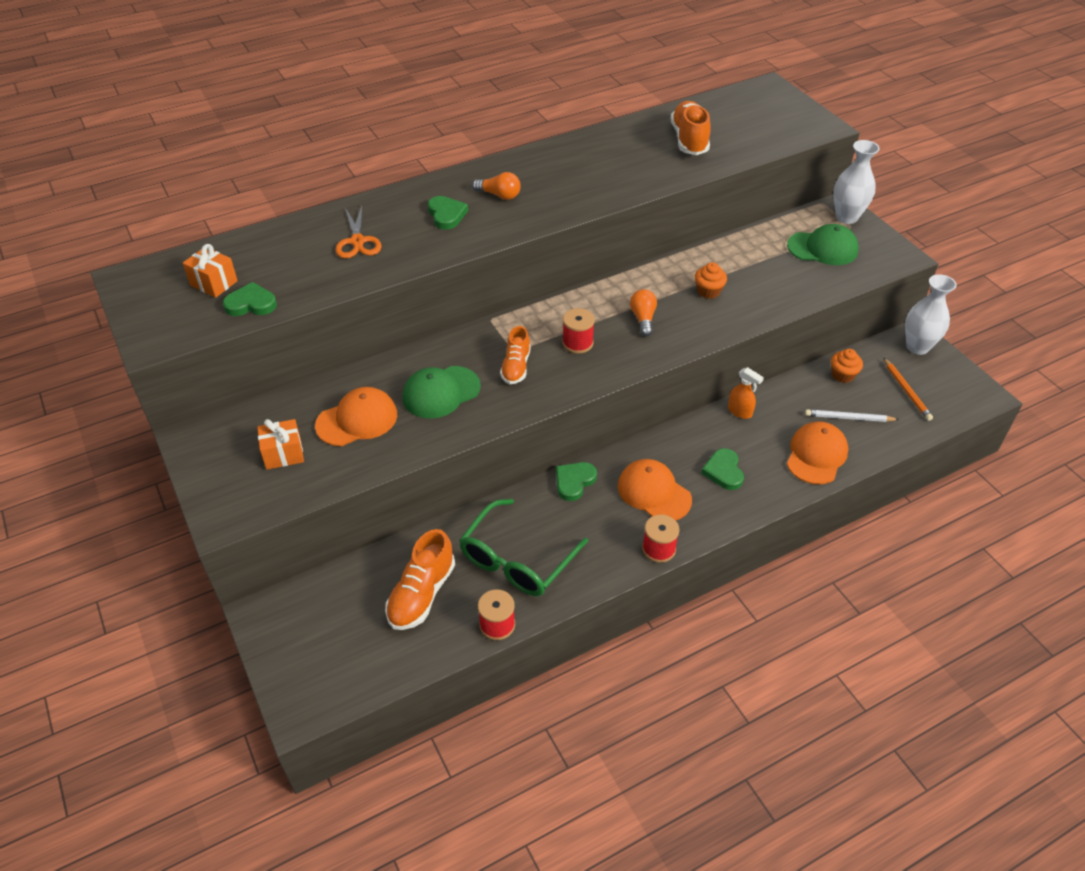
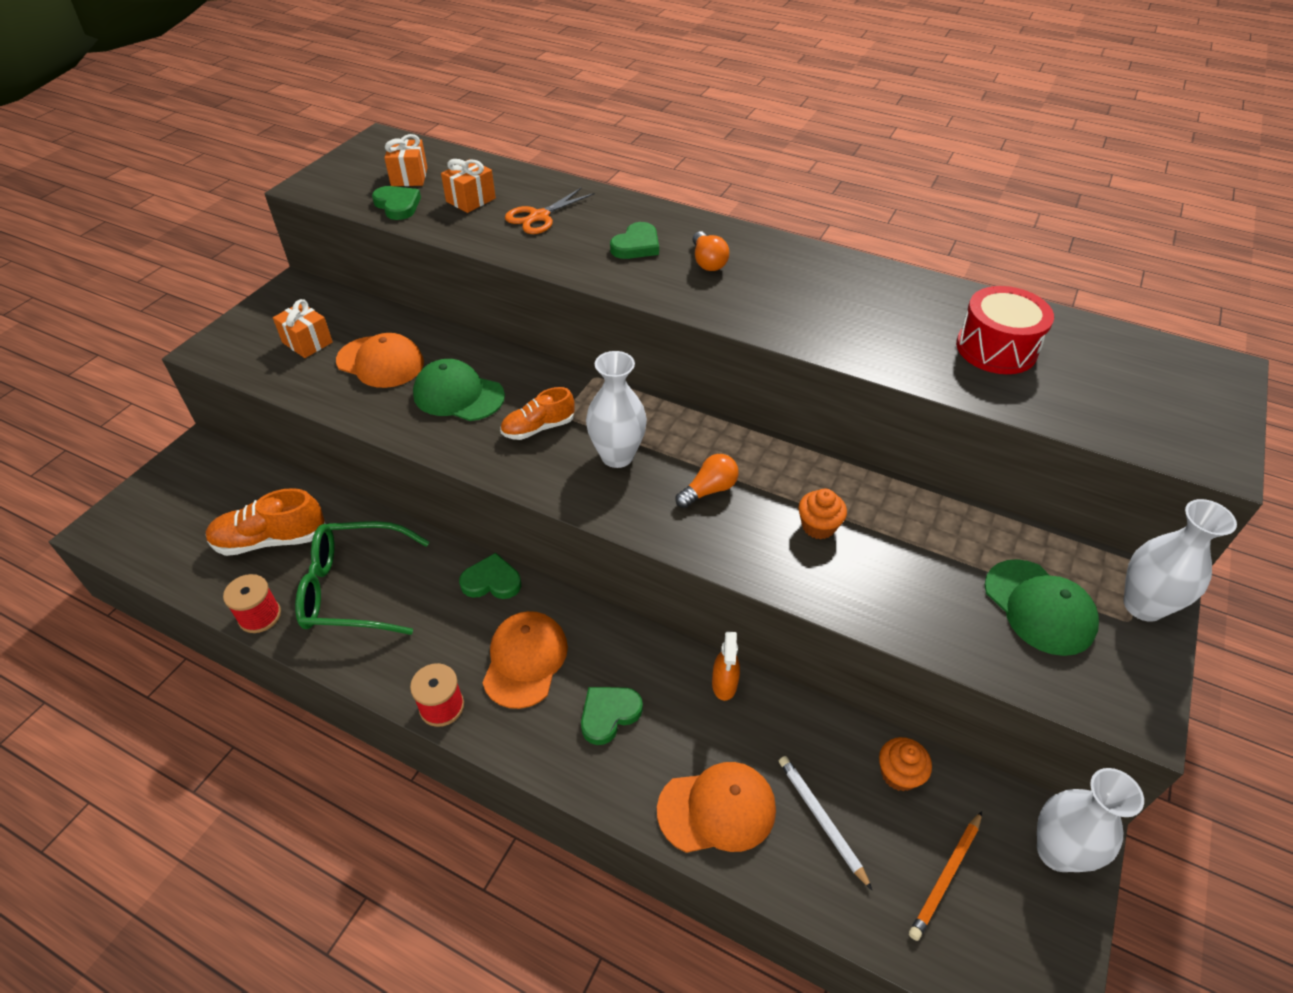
camera: 55 degrees right, 0 degrees up
red spool [562,308,595,354] -> white vase [586,351,647,468]
orange shoe [671,101,711,155] -> red drum [956,286,1054,374]
none -> orange gift [441,159,496,213]

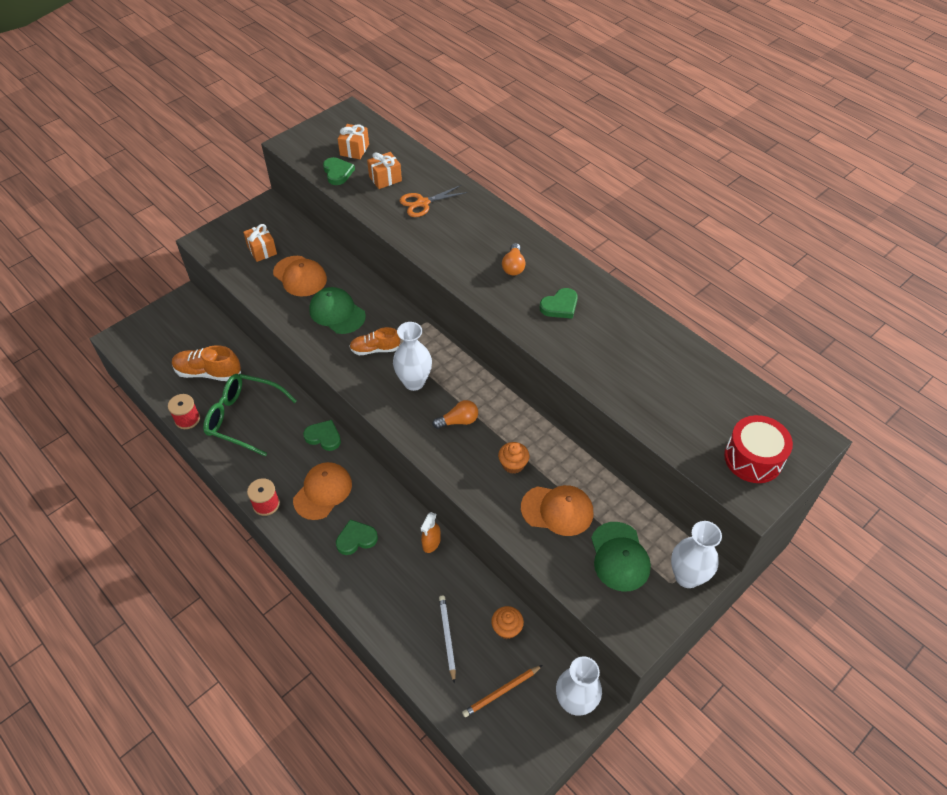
camera: 20 degrees right, 5 degrees up
green heart [610,222,659,259] -> green heart moved to [540,288,578,319]
orange cap [657,762,776,853] -> orange cap moved to [521,485,594,536]
red drum [956,286,1054,374] -> red drum moved to [724,415,793,483]

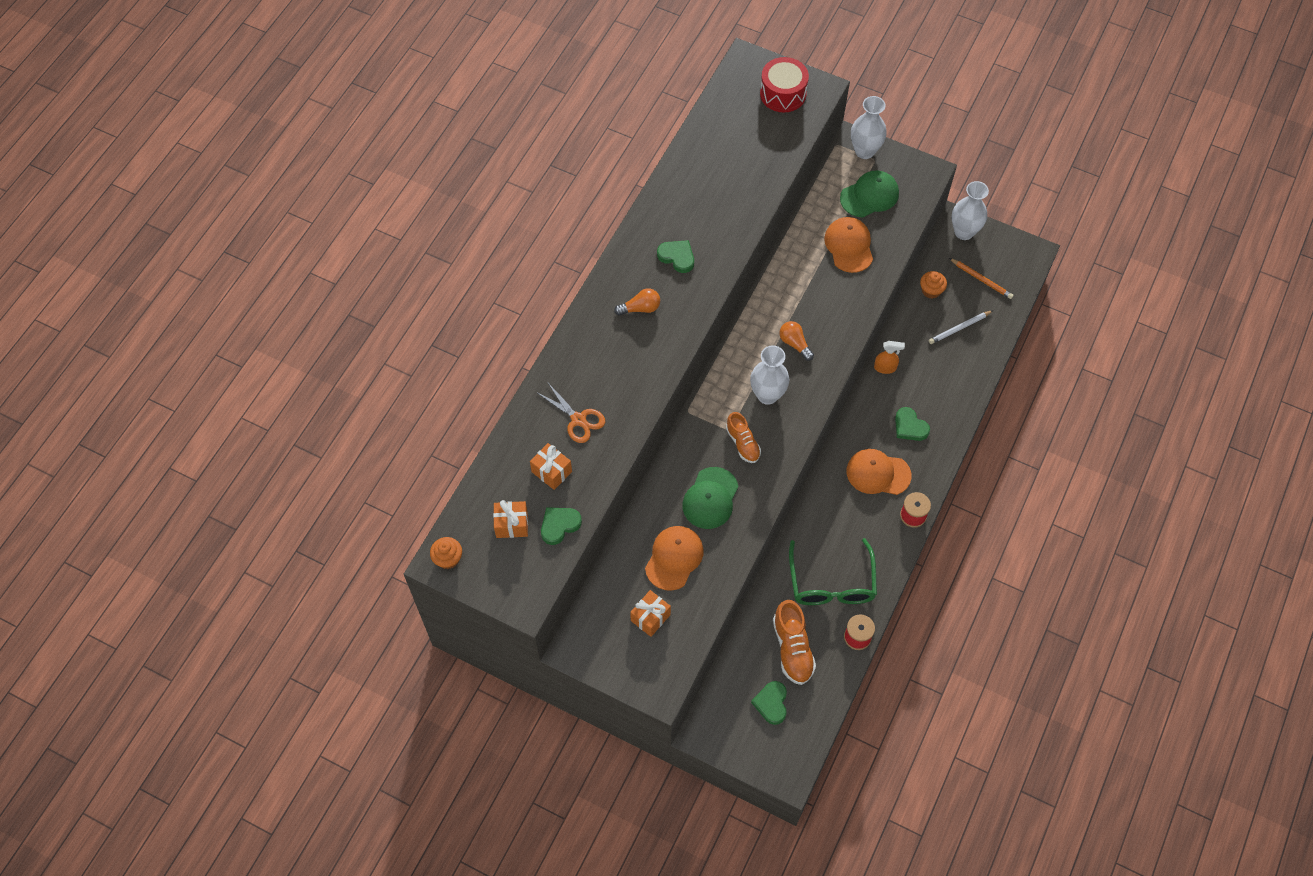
camera: 110 degrees left, 10 degrees up
green heart [303,420,341,451] -> green heart moved to [751,681,787,725]
orange cupcake [498,442,529,474] -> orange cupcake moved to [430,537,462,569]

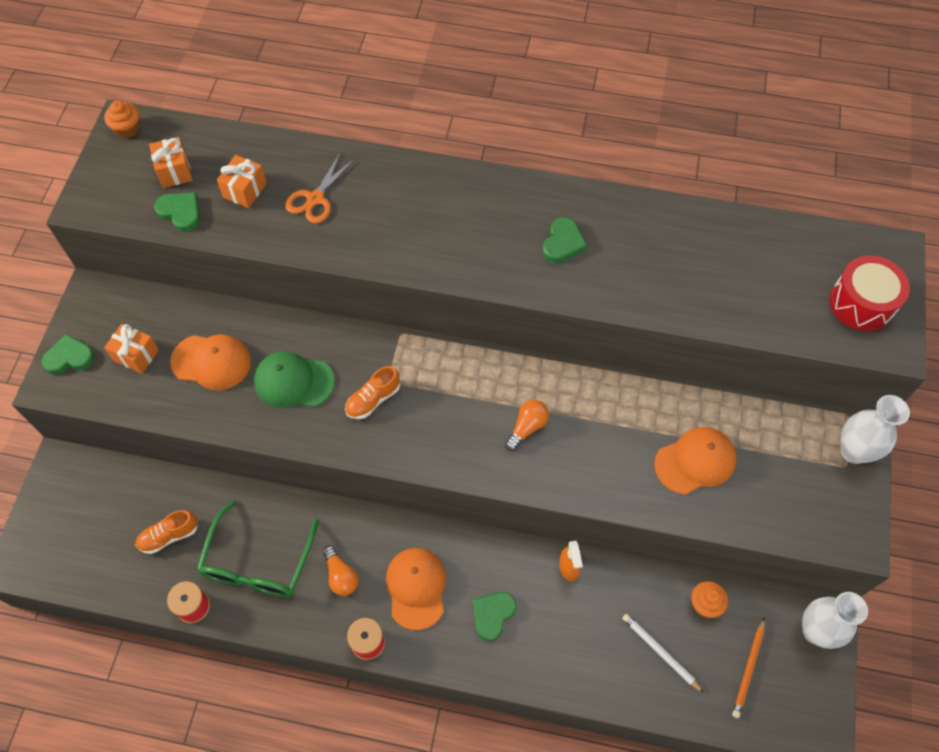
camera: 75 degrees right, 0 degrees up
orange light bulb [614,288,660,316] -> orange light bulb moved to [323,546,359,596]
white vase [750,346,789,405] -> none
green heart [751,681,787,725] -> green heart moved to [42,334,95,375]
orange shoe [773,600,816,685] -> orange shoe [135,510,198,554], size x0.66
green glasses [789,538,877,605] -> green glasses turned 60 degrees counterclockwise [197,499,319,597]
green cap [840,170,899,217] -> none

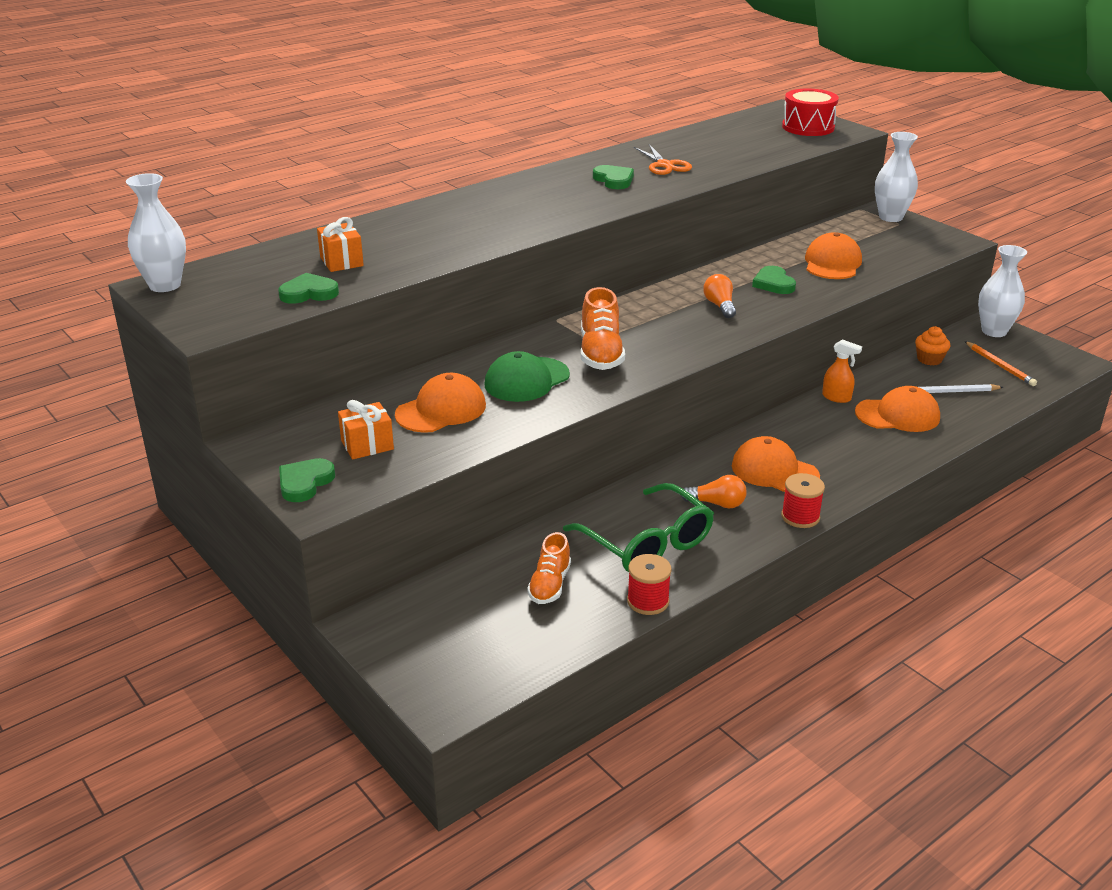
camera: 50 degrees left, 30 degrees down
orange cupcake [104,101,140,138] -> white vase [126,173,186,292]
orange gift [149,137,193,188] -> none
orange scissors [285,153,355,223] -> orange scissors moved to [634,144,692,175]
orange shoe [345,366,400,419] -> orange shoe [581,287,625,370], size x1.51
green heart [473,592,516,641] -> green heart moved to [752,266,796,294]
none -> orange cap [855,386,940,432]

